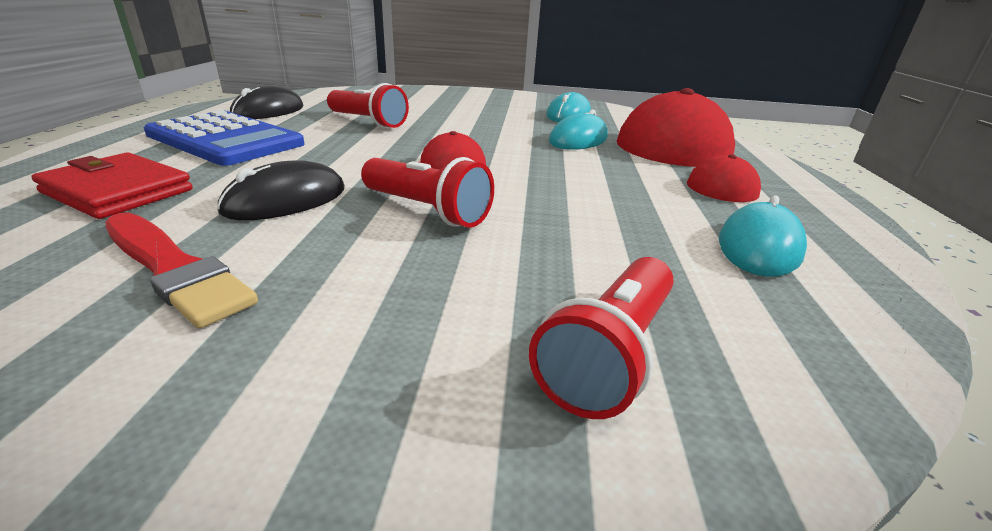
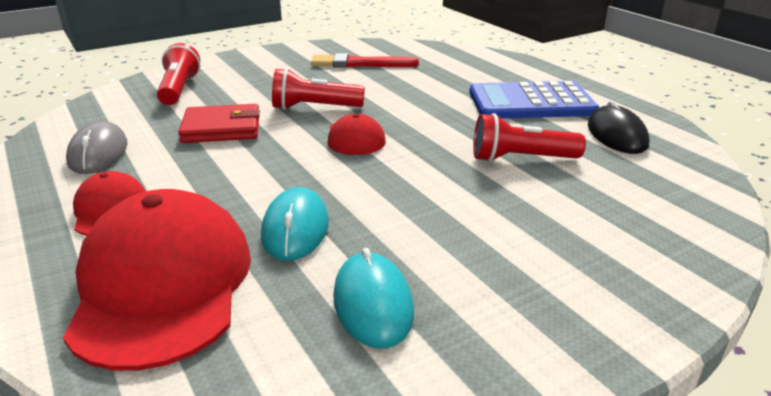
camera: 145 degrees right, 0 degrees up
red wallet [31,152,193,219] -> red wallet moved to [178,104,260,143]
black mouse [217,160,345,220] -> none
turquoise mouse [719,195,807,277] -> grey mouse [66,121,127,174]

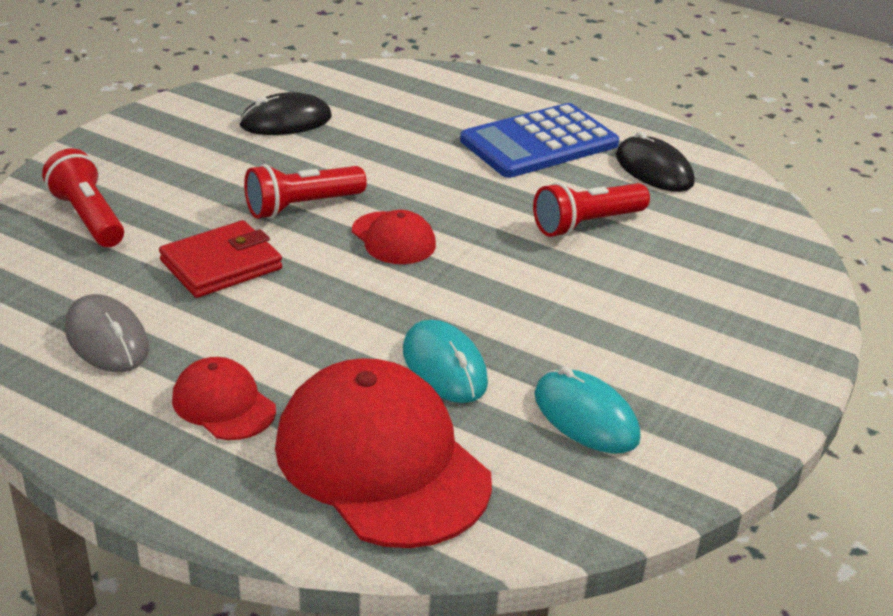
camera: 30 degrees left, 5 degrees up
red brush [311,53,419,68] -> black mouse [240,92,332,135]

